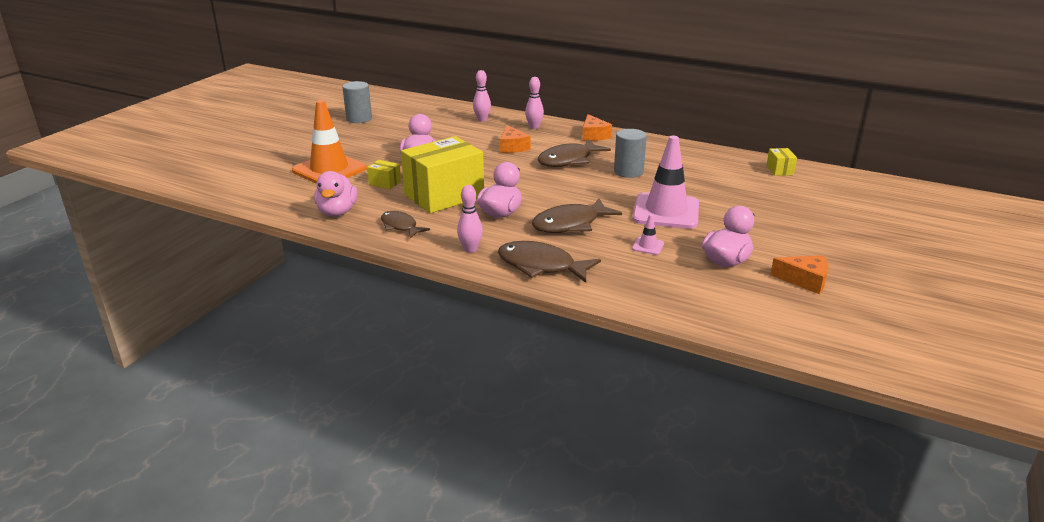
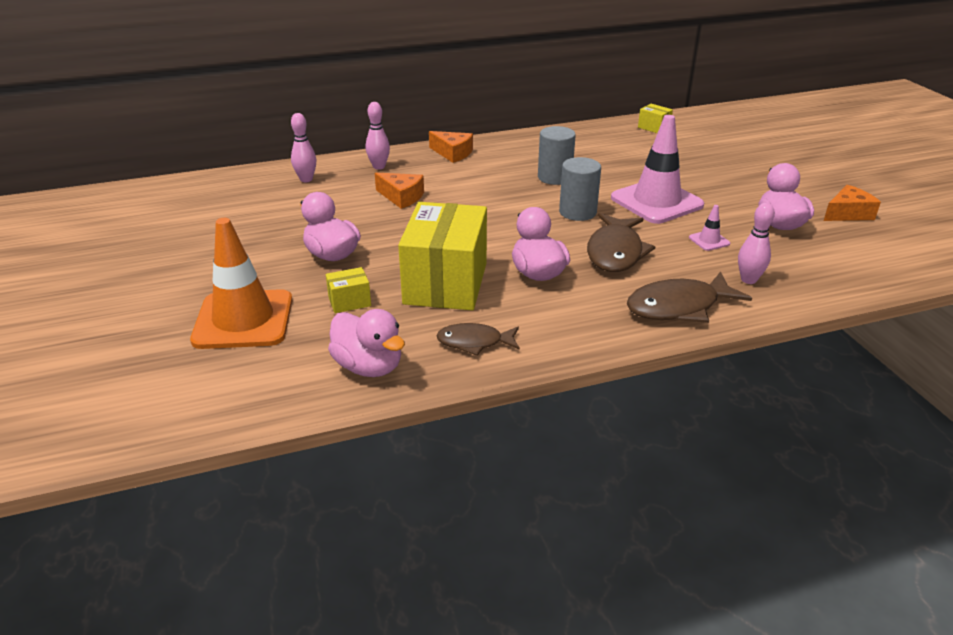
camera: 45 degrees left, 5 degrees up
grey cylinder [342,81,372,123] -> grey cylinder moved to [559,157,601,221]
pink bowling pin [457,185,483,253] -> pink bowling pin moved to [738,203,775,284]
brown fish [538,139,611,167] -> none

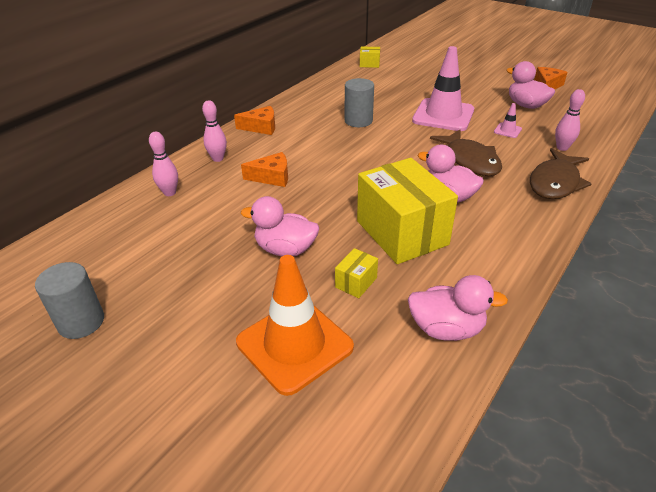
camera: 35 degrees left, 5 degrees up
brown fish [436,323,520,356] -> none
grey cylinder [559,157,601,221] -> grey cylinder moved to [35,262,104,339]

